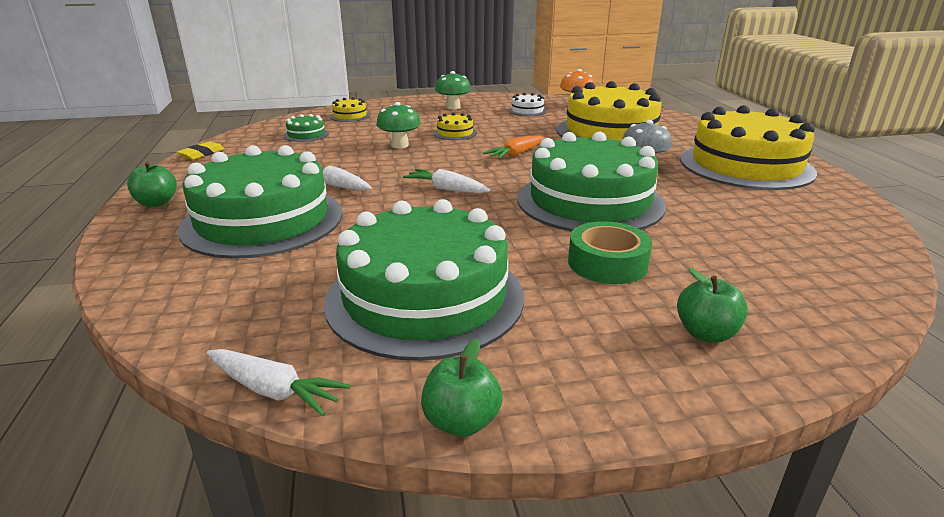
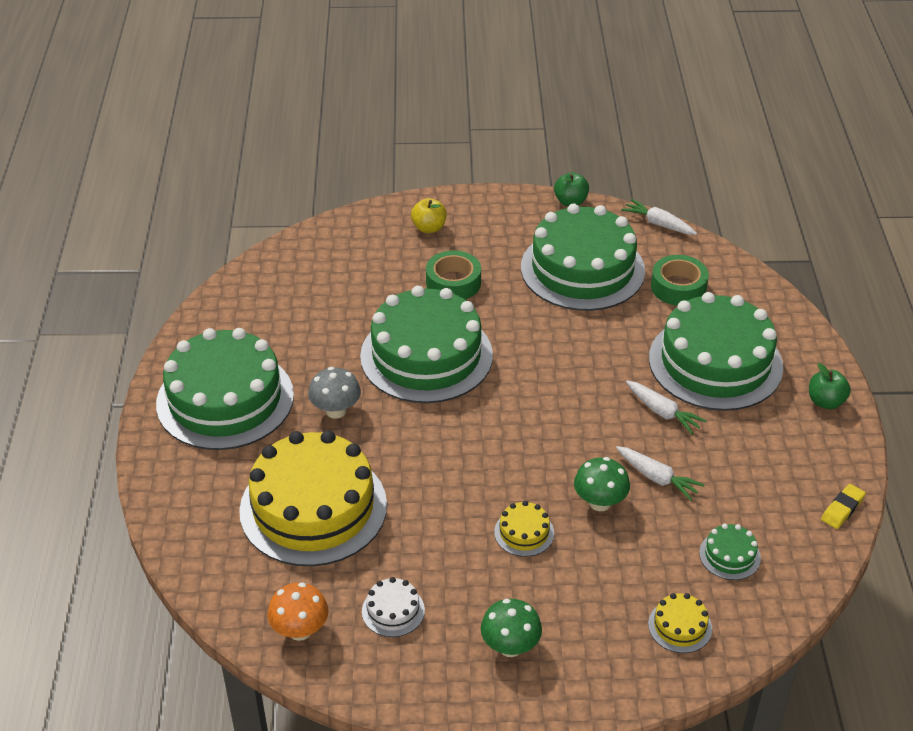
camera: 170 degrees left, 15 degrees up
white carrot [403,169,491,193] -> white carrot moved to [616,446,704,501]
orange carrot [483,135,545,159] -> none
green apple [677,268,748,342] -> yellow apple [411,198,447,233]
yellow cake [680,105,817,190] -> green cake [156,328,294,450]
none -> green tape [651,255,709,306]

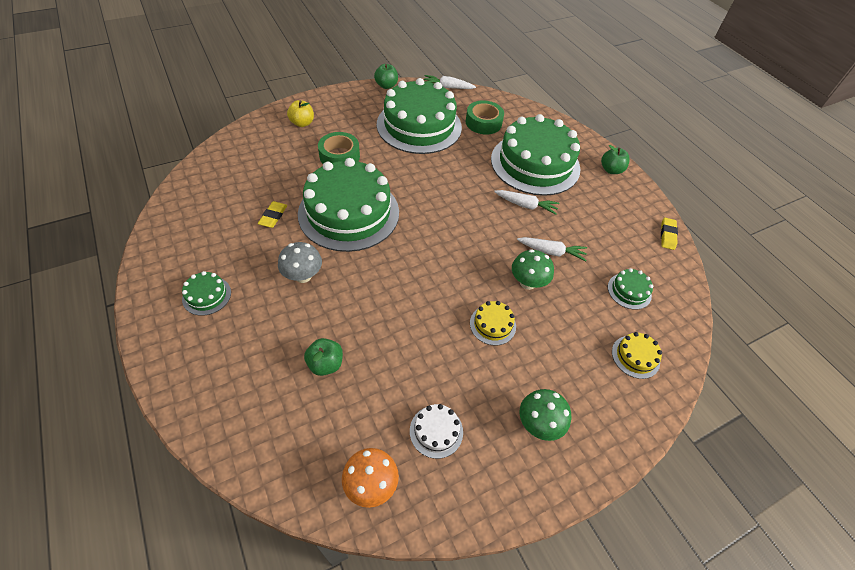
camera: 30 degrees left, 10 degrees up
green cake [156,328,294,450] -> green cake [182,271,231,316], size x0.40
yellow cake [239,430,387,566] -> green apple [304,338,343,376]
none -> yellow eraser [258,201,287,228]

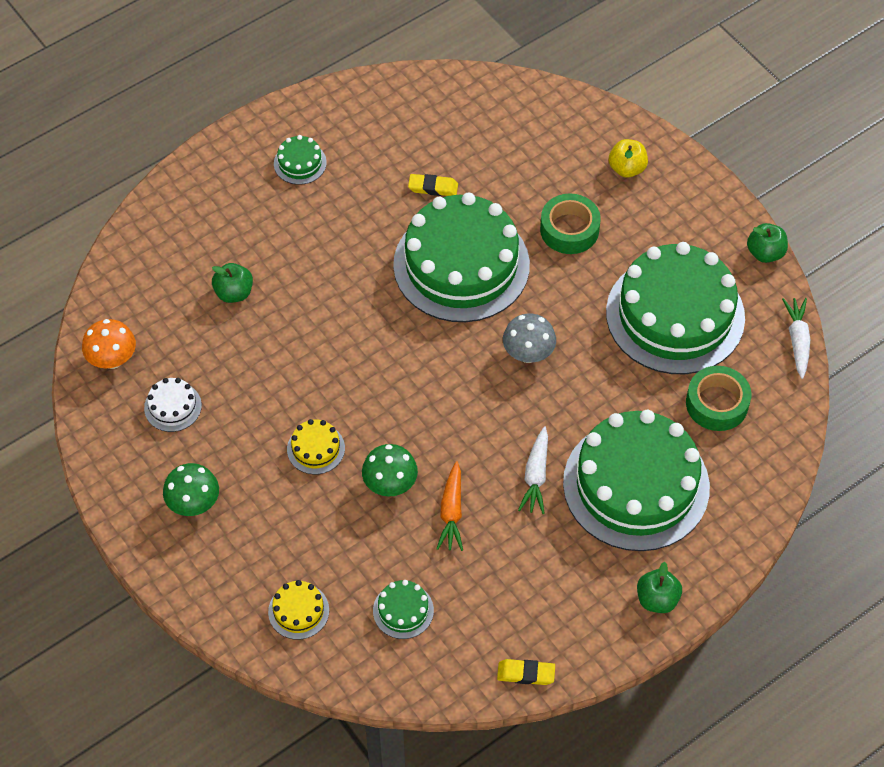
camera: 85 degrees right, 5 degrees up
grey mushroom [278,242,322,283] -> grey mushroom moved to [503,314,556,363]
white carrot [517,237,587,261] -> orange carrot [436,461,463,551]

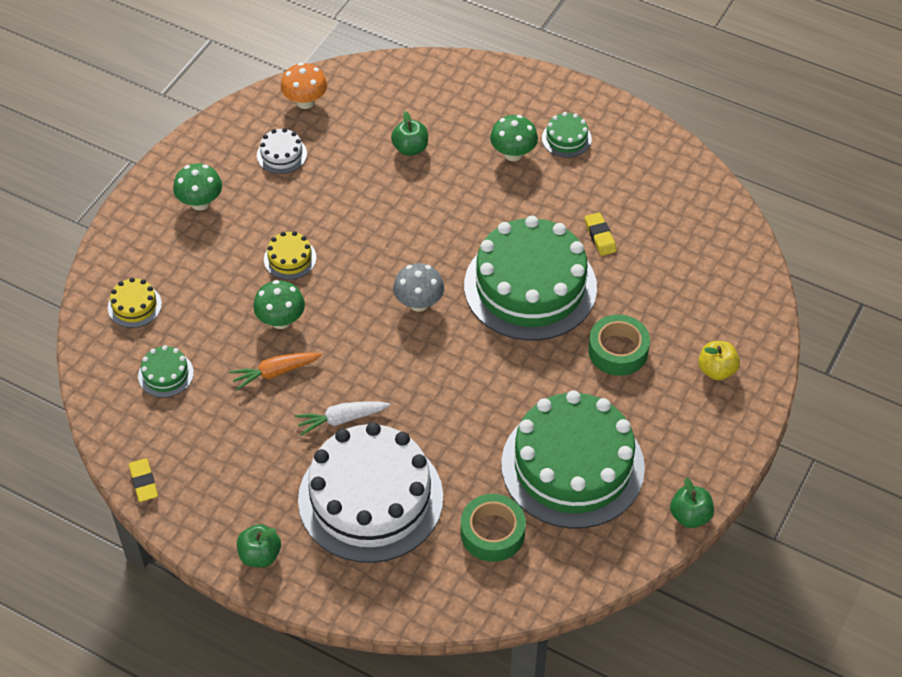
camera: 65 degrees right, 5 degrees down
grey mushroom [503,314,556,363] -> grey mushroom moved to [393,263,444,312]
green cake [563,410,710,551] -> white cake [298,422,443,563]
white carrot [782,298,810,379] -> none
none -> green mushroom [490,115,538,161]

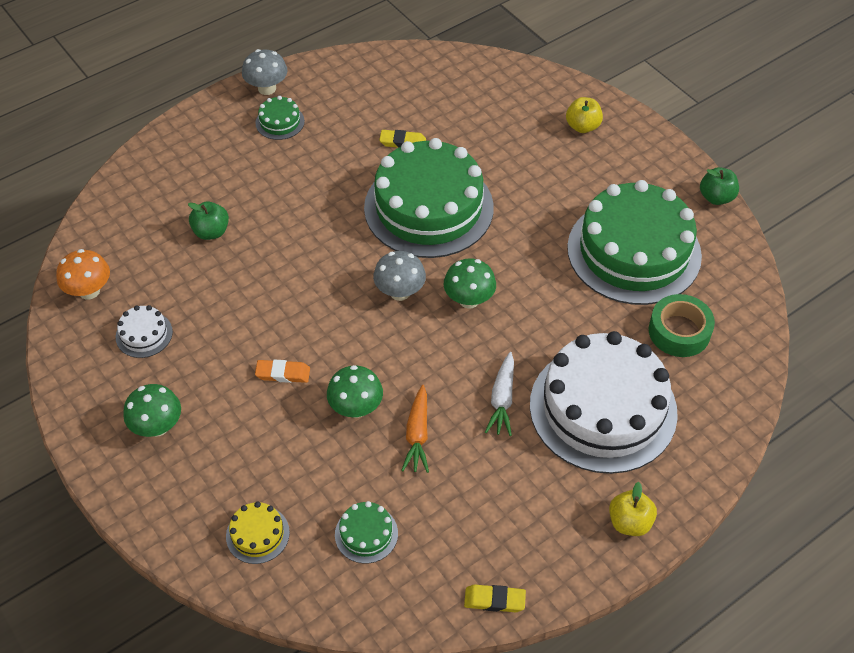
camera: 65 degrees left, 0 degrees up
green apple [237,524,281,567] -> yellow apple [609,482,657,536]
yellow cake [264,231,317,280] -> orange eraser [255,360,310,383]
green mushroom [490,115,538,161] -> green mushroom moved to [444,258,496,308]
green tape [588,314,650,376] -> none
none -> grey mushroom [242,49,288,95]

